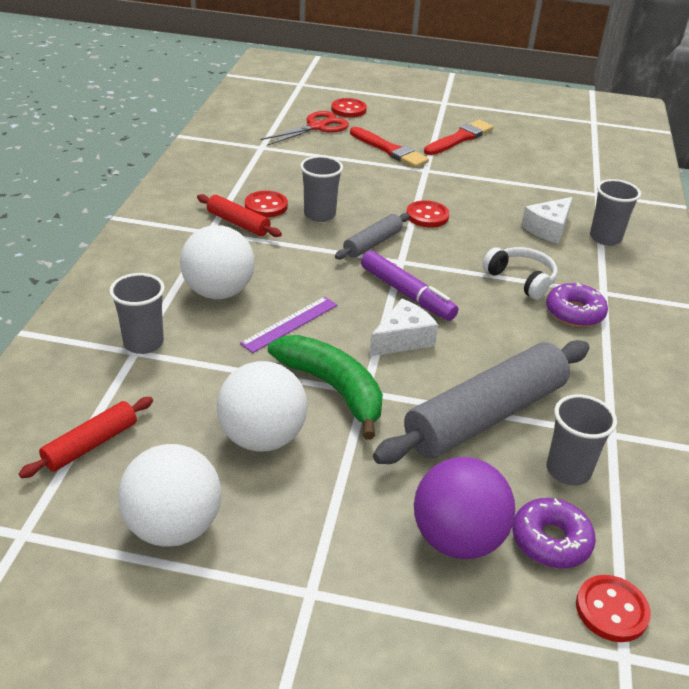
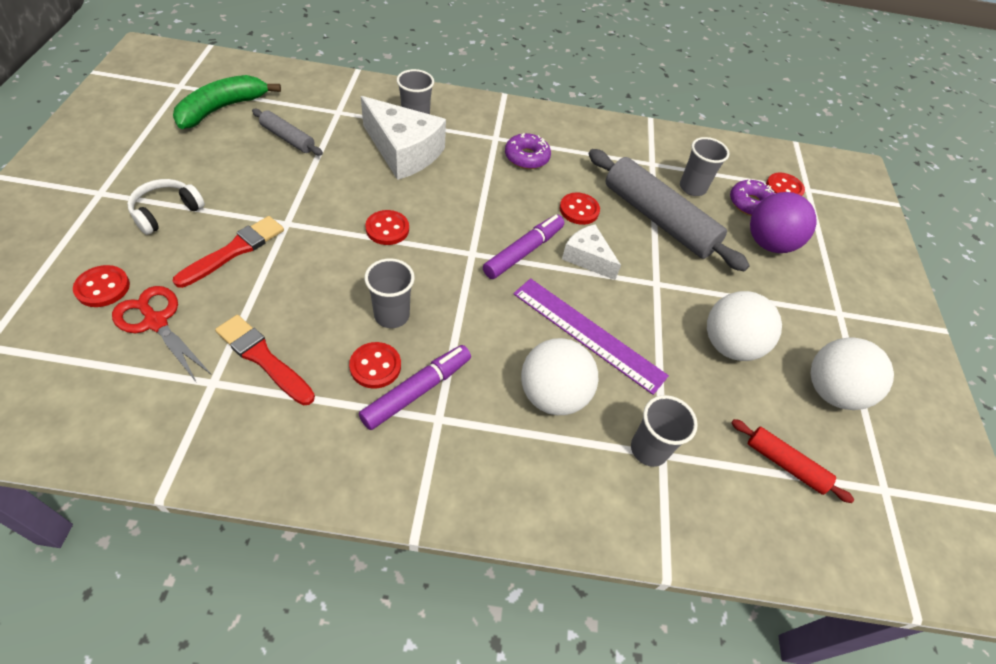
camera: 100 degrees left, 15 degrees up
red rolling pin [197,194,282,237] -> purple marker [359,345,471,430]
purple ruler [240,297,337,353] -> purple ruler [513,278,669,395], size x1.65
green banana [268,335,383,440] -> green banana moved to [173,75,281,129]
grey rolling pin [335,213,410,259] -> grey rolling pin moved to [252,109,323,156]
red brush [424,120,494,155] -> red brush moved to [215,315,315,405]
white headphones [482,247,557,300] -> white headphones moved to [127,179,205,235]
white cheese [521,197,573,244] -> white cheese [361,96,446,180], size x1.73
none -> red button [560,193,600,225]

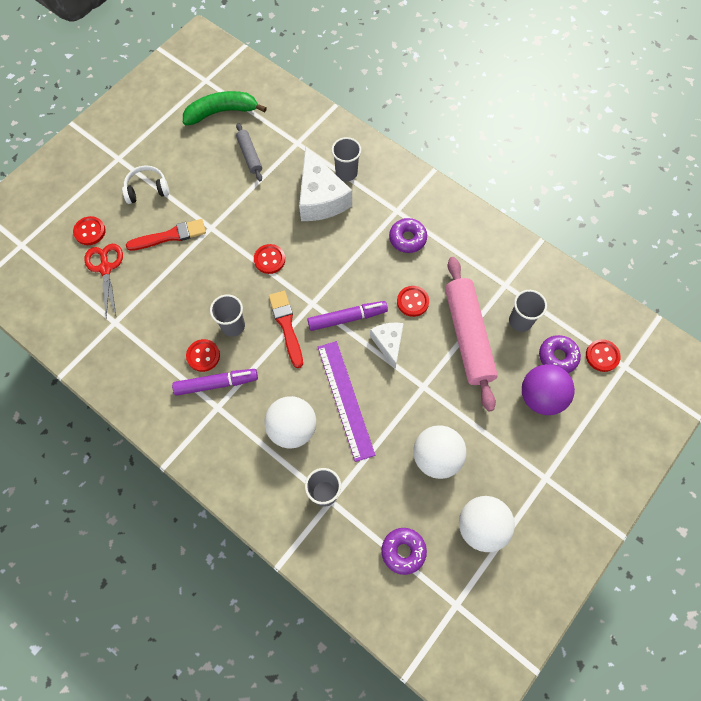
camera: 40 degrees right, 15 degrees up
red brush [215,315,315,405] -> red brush moved to [269,291,303,368]
grey rolling pin [588,149,750,272] -> pink rolling pin [445,257,498,412]
red rolling pin [731,419,854,503] -> purple donut [381,528,427,575]

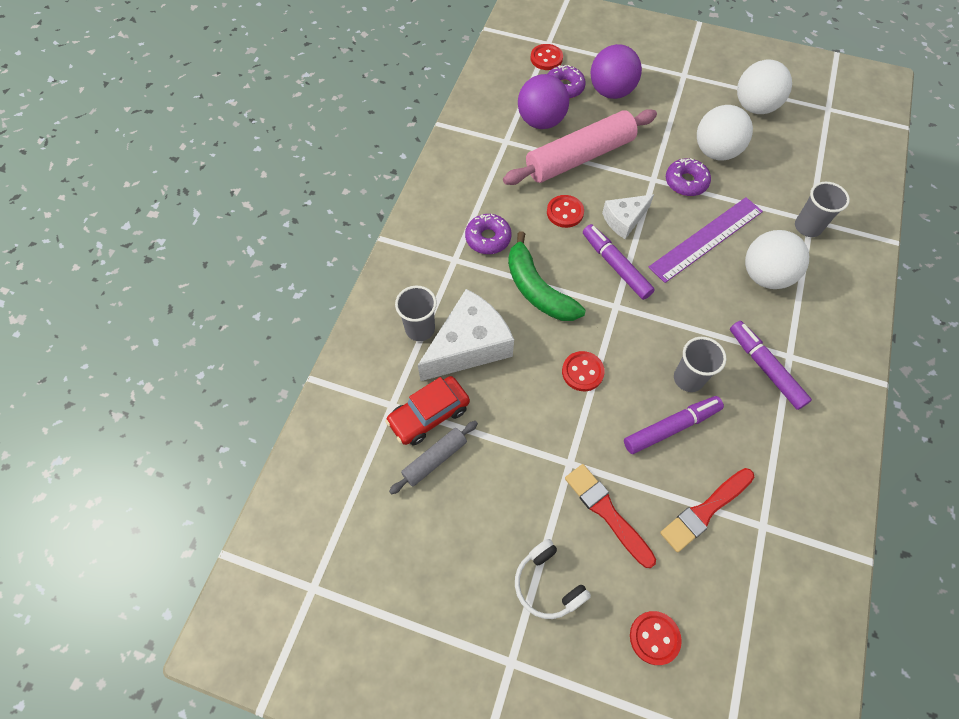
camera: 110 degrees left, 5 degrees down
red scissors [84,244,123,317] -> none
green banana [183,91,267,125] -> green banana moved to [508,231,586,321]
red button [186,339,220,372] -> none
red brush [269,291,303,368] -> red brush moved to [660,468,754,552]
purple donut [381,528,427,575] -> purple donut moved to [666,158,711,196]
grey cup [509,290,547,332] -> purple ball [518,74,569,129]
none -> red car [385,376,470,445]
none -> purple marker [624,396,724,454]

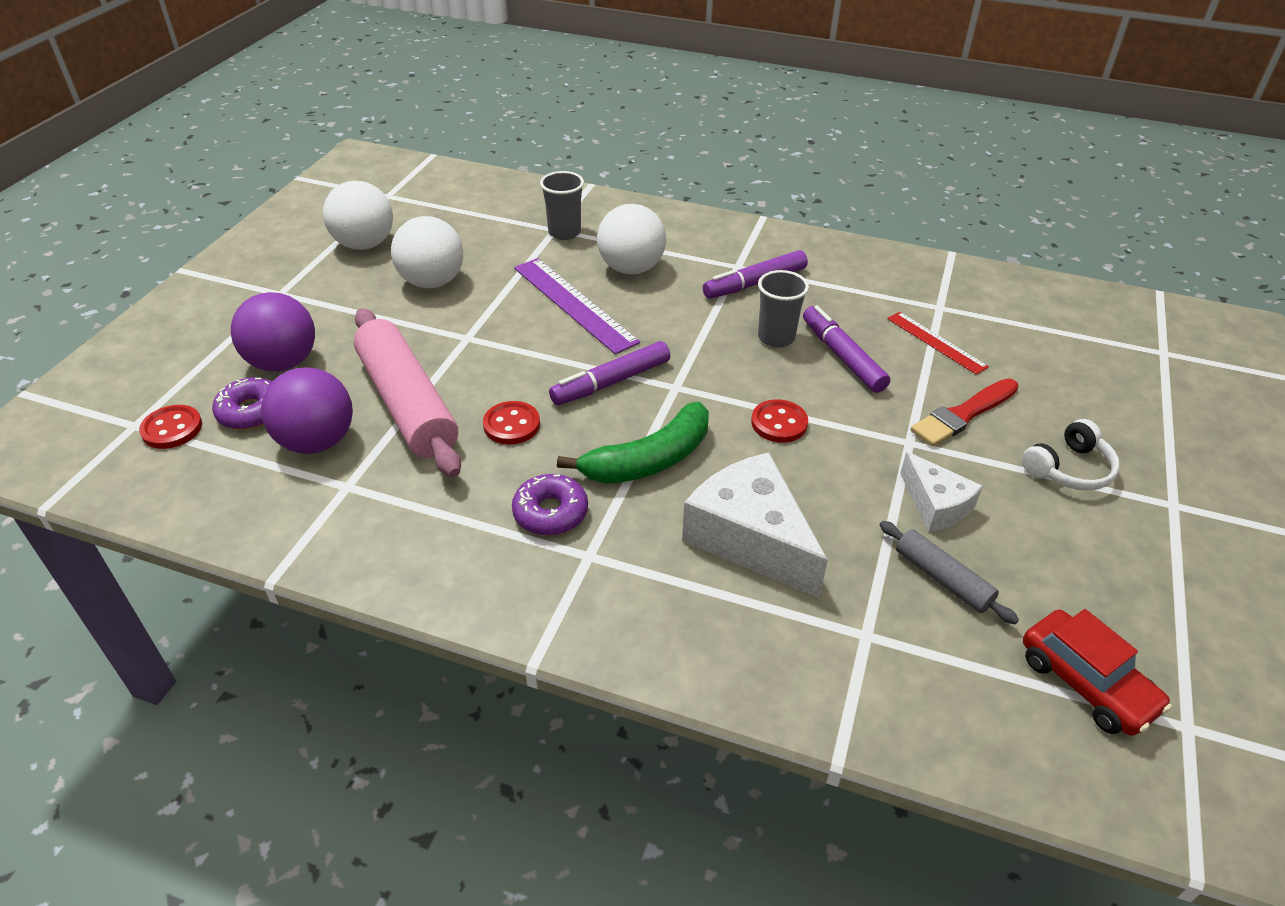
camera: 90 degrees left, 20 degrees down
red car [385,376,470,445] -> red car moved to [1023,609,1172,736]
grey cup [395,286,437,341] -> none
white cheese [602,194,654,239] -> white cheese moved to [900,451,983,532]
red button [630,611,682,665] -> none
red brush [660,468,754,552] -> red ruler [887,312,989,375]
purple donut [666,158,711,196] -> none

